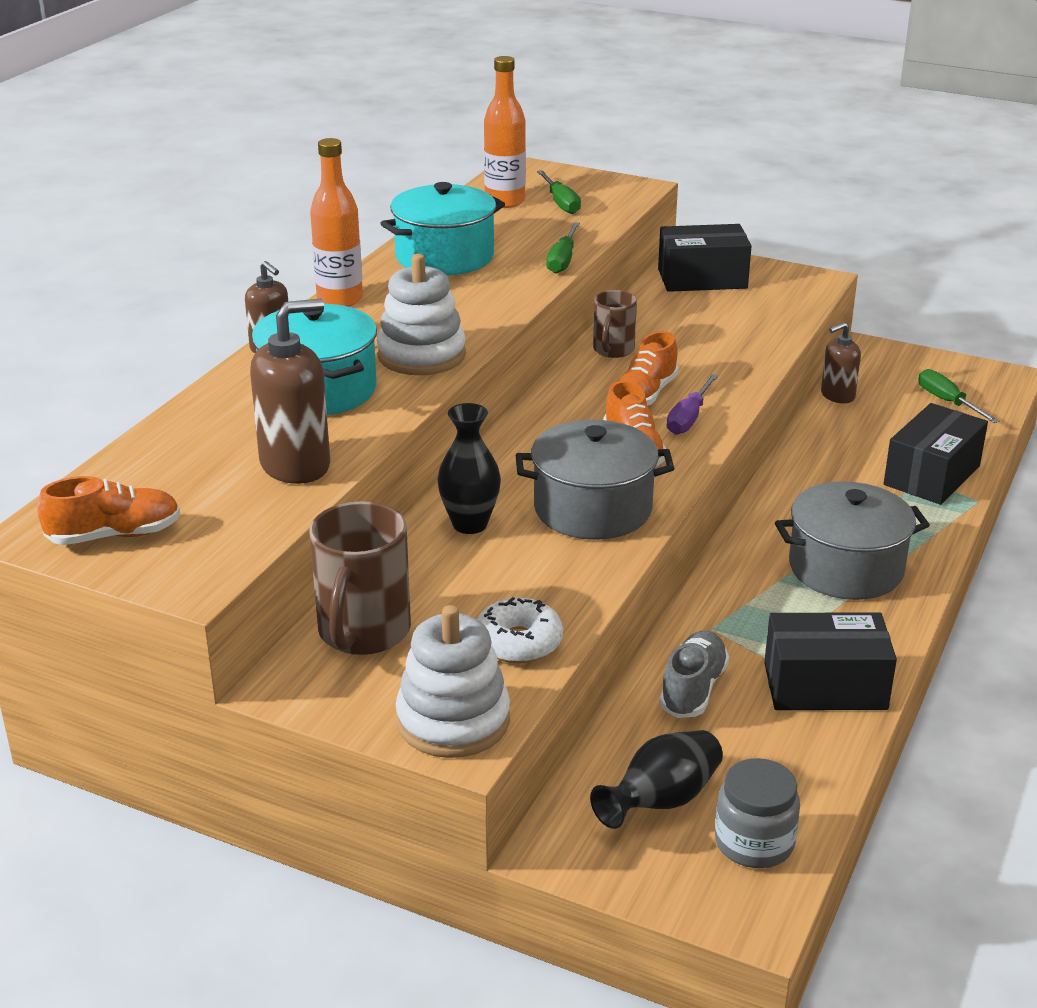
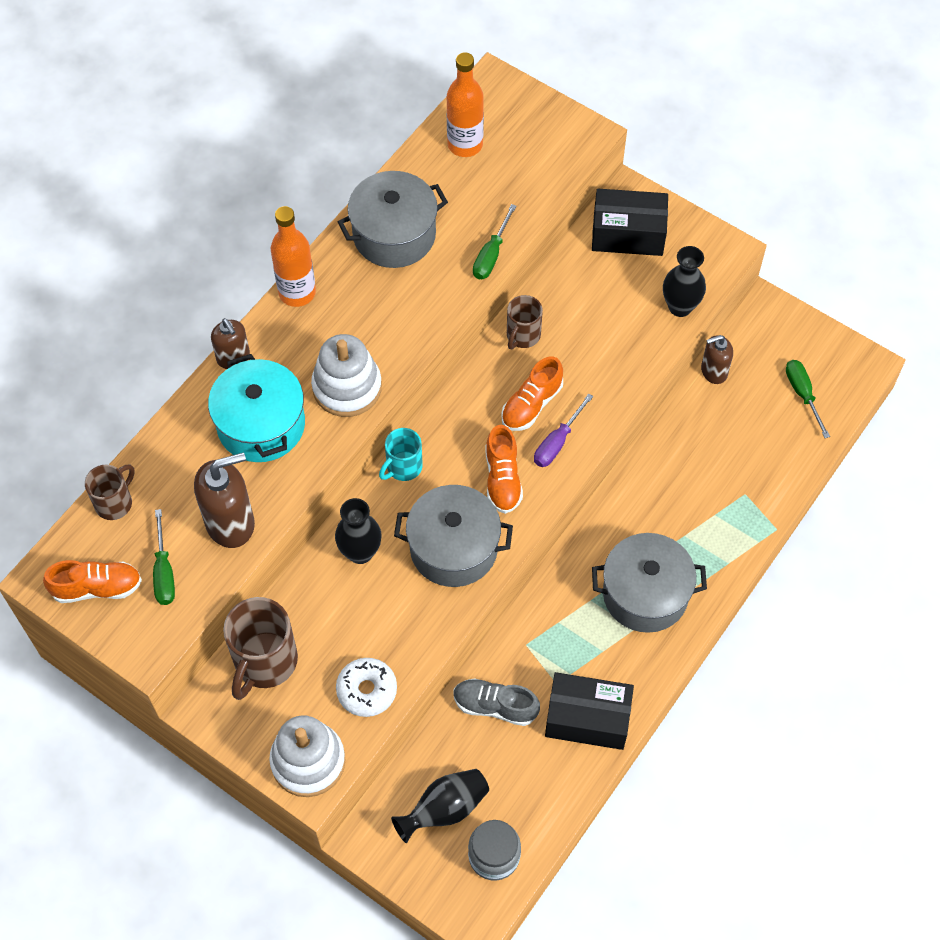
camera: 10 degrees right, 30 degrees up
turquoise pot [380,182,505,275] -> grey pot [338,171,448,268]
green screwdriver [537,170,581,214] -> green screwdriver moved to [153,509,175,605]
grey shoe [660,630,729,718] -> grey shoe turned 105 degrees counterclockwise [453,678,540,726]
black box [884,403,988,505] -> none
none -> brown mug [85,464,135,520]
none -> turquoise mug [379,428,423,481]
none -> black vase [663,246,706,317]

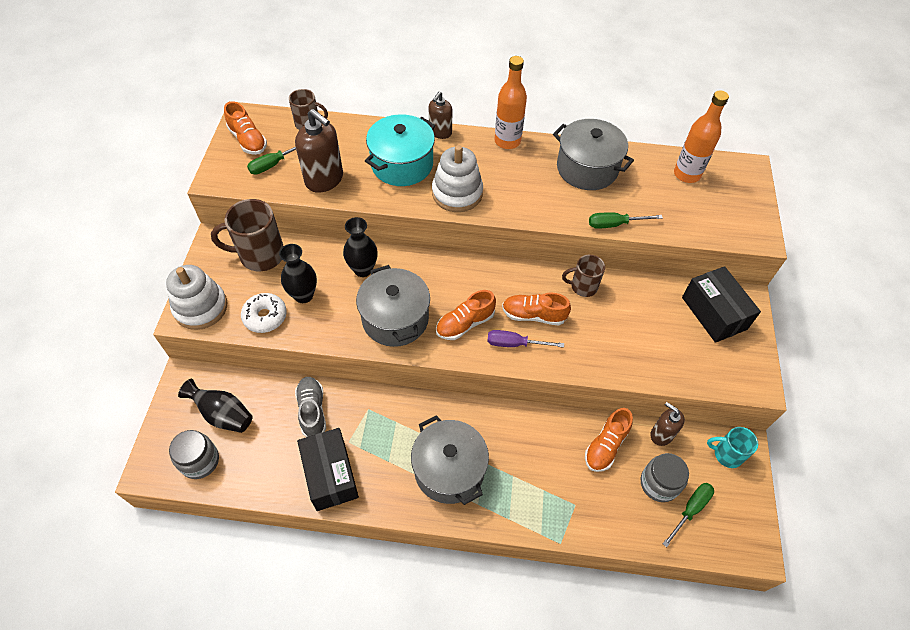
camera: 60 degrees right, 5 degrees down
turquoise mug [379,428,423,481] -> turquoise mug moved to [707,427,758,468]
black vase [663,246,706,317] -> black vase moved to [279,244,317,303]
none -> orange shoe [585,408,633,472]
none -> grey jar [641,453,689,502]

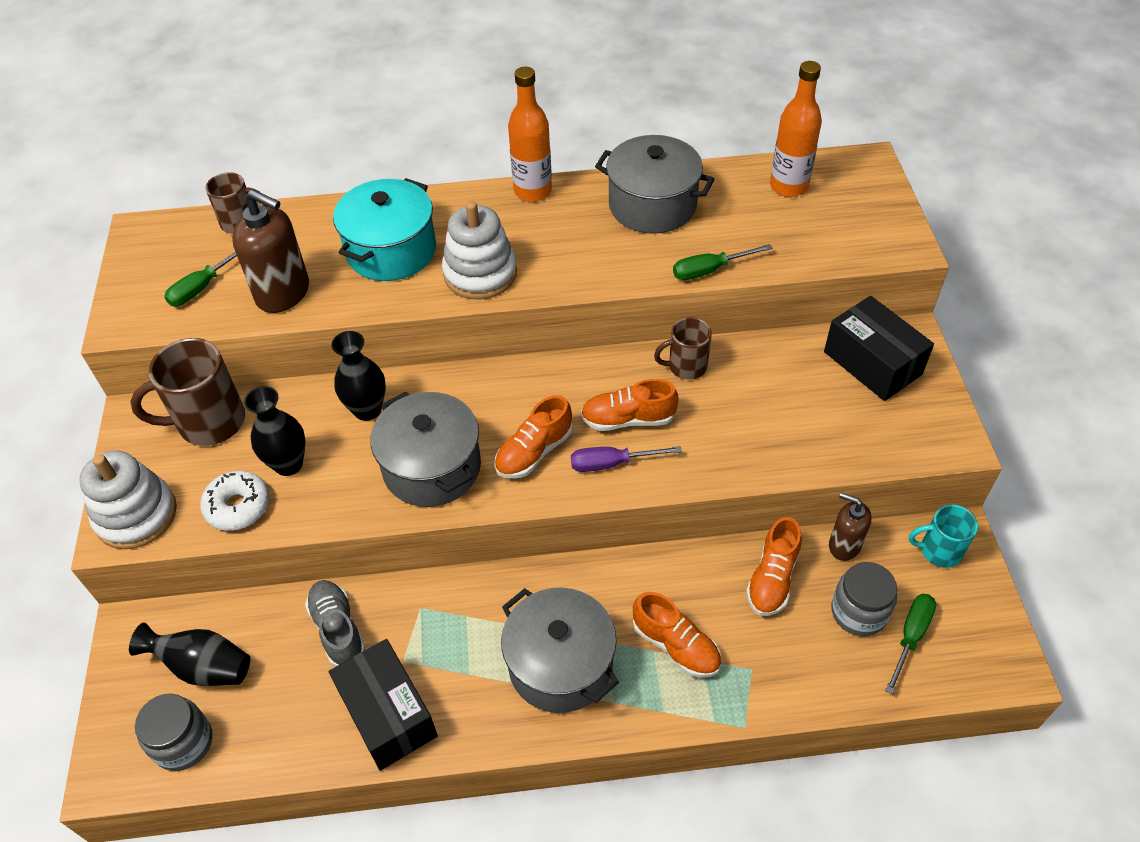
camera: 10 degrees left, 5 degrees down
orange shoe [224,101,267,155] -> orange shoe moved to [633,592,721,678]
brown soap dispenser [429,92,453,139] -> none

